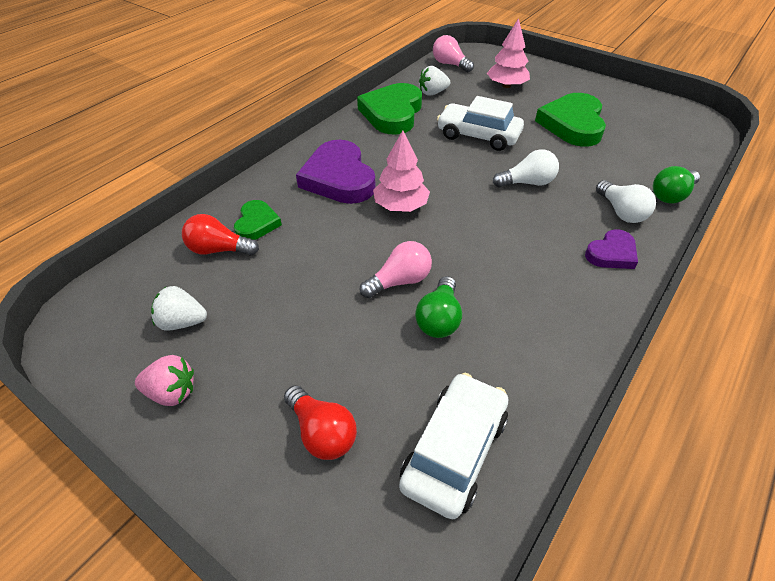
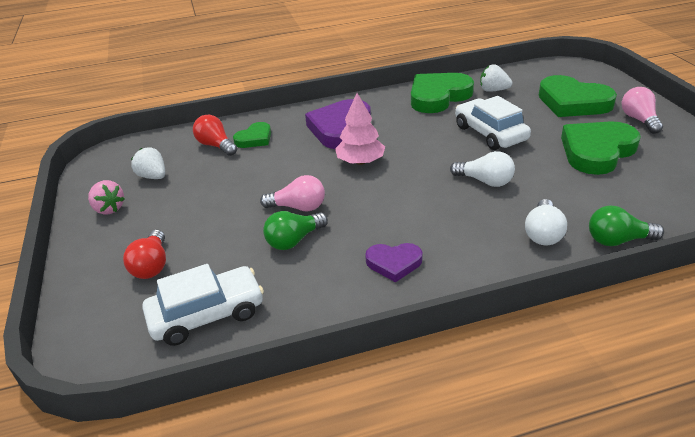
camera: 40 degrees right, 10 degrees down
pink light bulb [433,35,474,72] -> pink light bulb moved to [622,87,663,134]
pink tree [487,18,530,88] -> green heart [539,75,617,117]
purple heart [585,229,638,269] -> purple heart moved to [365,243,423,282]

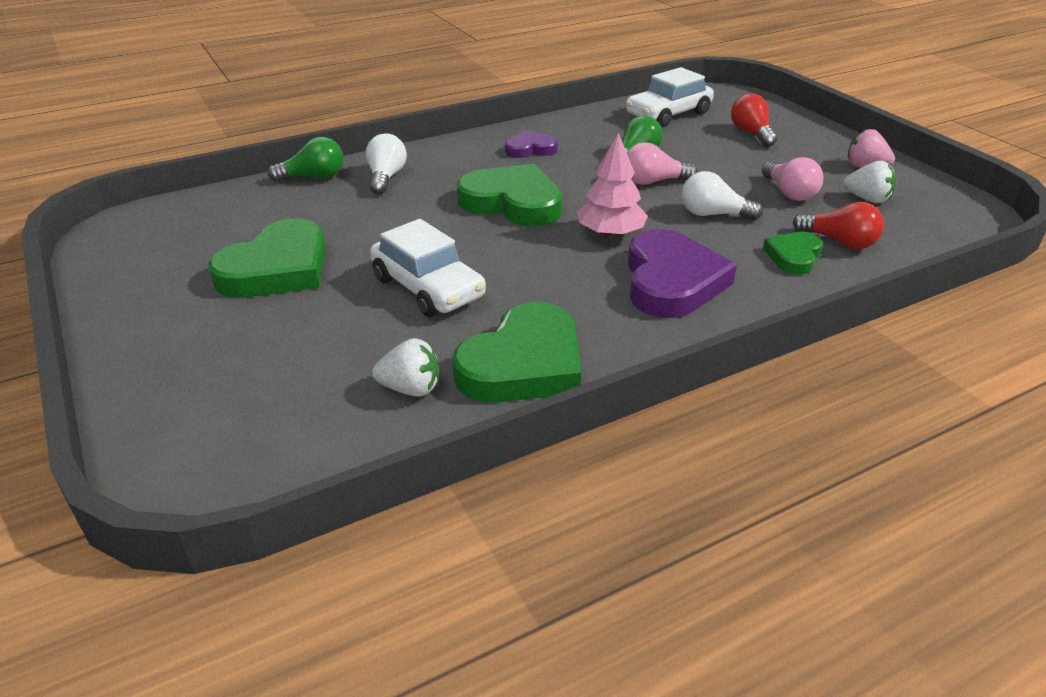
camera: 165 degrees right, 0 degrees up
white light bulb [450,151,515,187] -> white light bulb moved to [682,171,763,220]
green heart [539,75,617,117] -> green heart moved to [457,164,563,226]
pink light bulb [622,87,663,134] -> pink light bulb moved to [761,157,824,201]

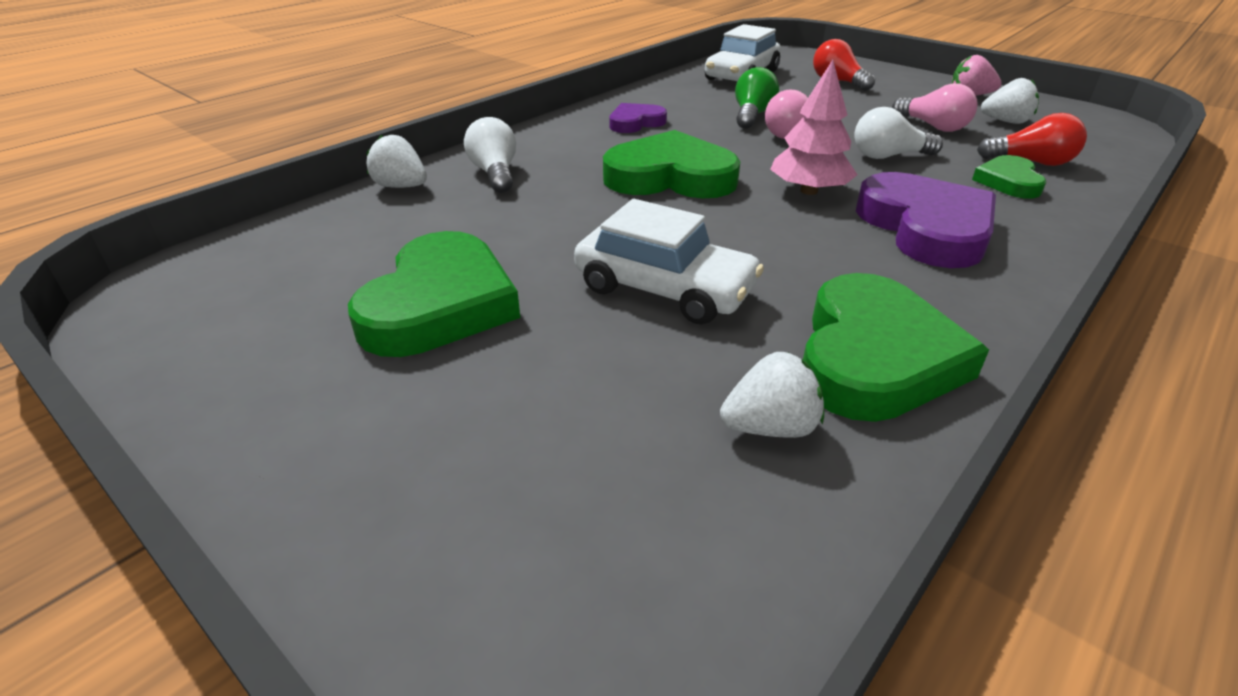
camera: 20 degrees left, 0 degrees up
green light bulb [268,137,343,182] -> white strawberry [367,135,427,188]

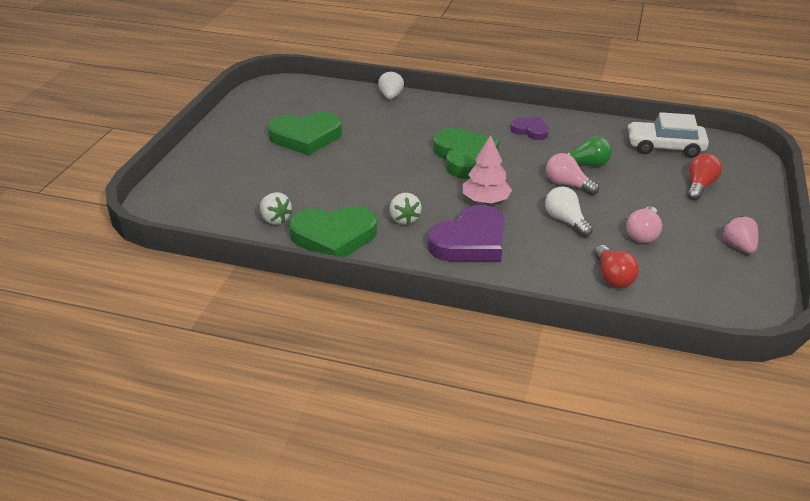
camera: 65 degrees right, 0 degrees up
white light bulb [464,117,516,193] -> none
white car [574,199,764,325] -> none
green heart [972,155,1046,199] -> none
white strawberry [981,78,1039,124] -> white strawberry moved to [389,193,422,225]

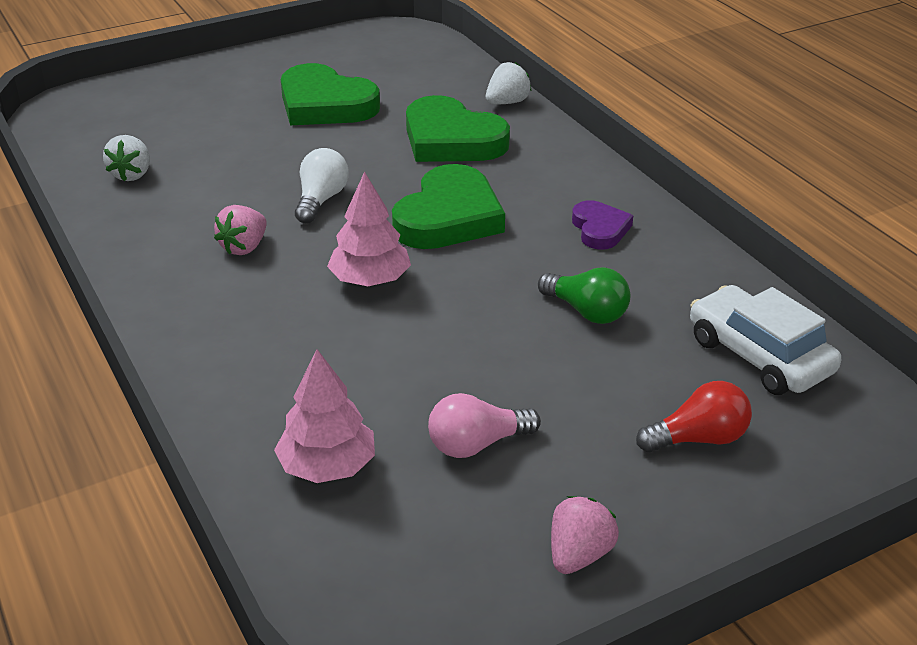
camera: 45 degrees right, 0 degrees up
green heart [289,206,377,257] -> green heart moved to [406,95,510,162]
white strawberry [389,193,422,225] -> pink strawberry [214,205,267,255]
purple heart [428,205,505,262] -> none
white light bulb [545,186,593,237] -> white light bulb moved to [295,148,349,223]
pink light bulb [546,153,599,195] -> none
red light bulb [594,245,639,288] -> pink tree [274,349,375,483]

